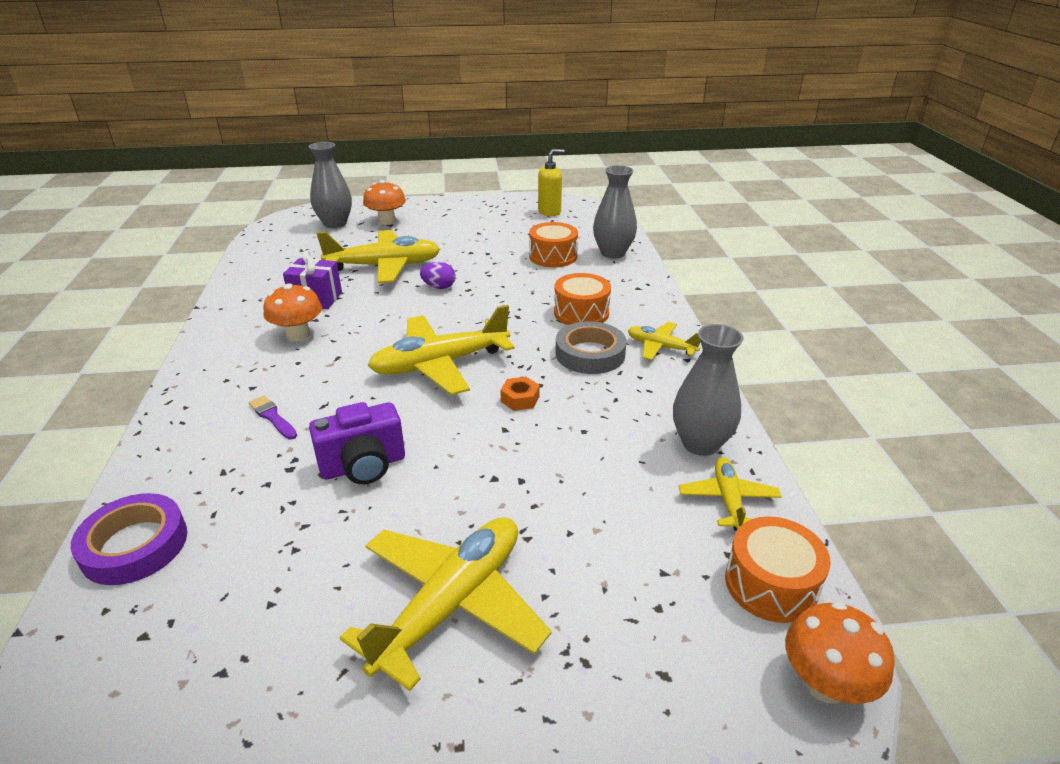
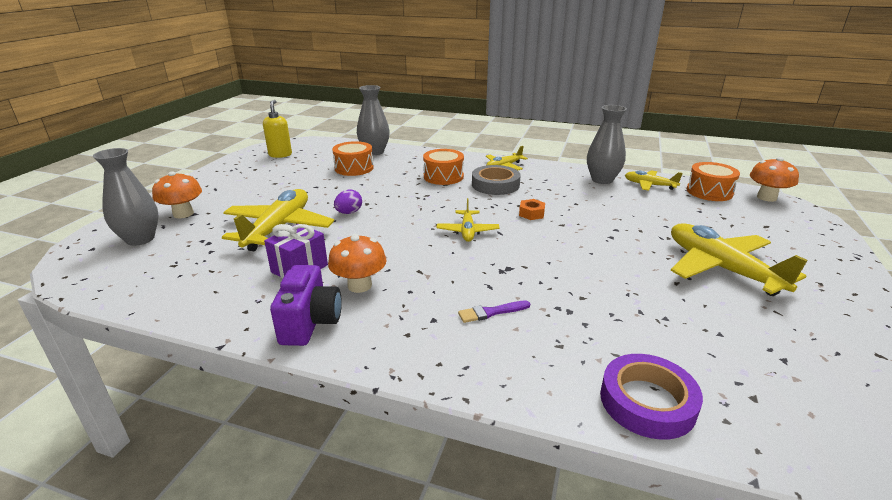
camera: 65 degrees left, 5 degrees down
purple camera [309,402,405,484] -> purple camera moved to [270,265,342,346]
yellow plane [368,305,515,395] -> yellow plane [437,198,499,242], size x0.53

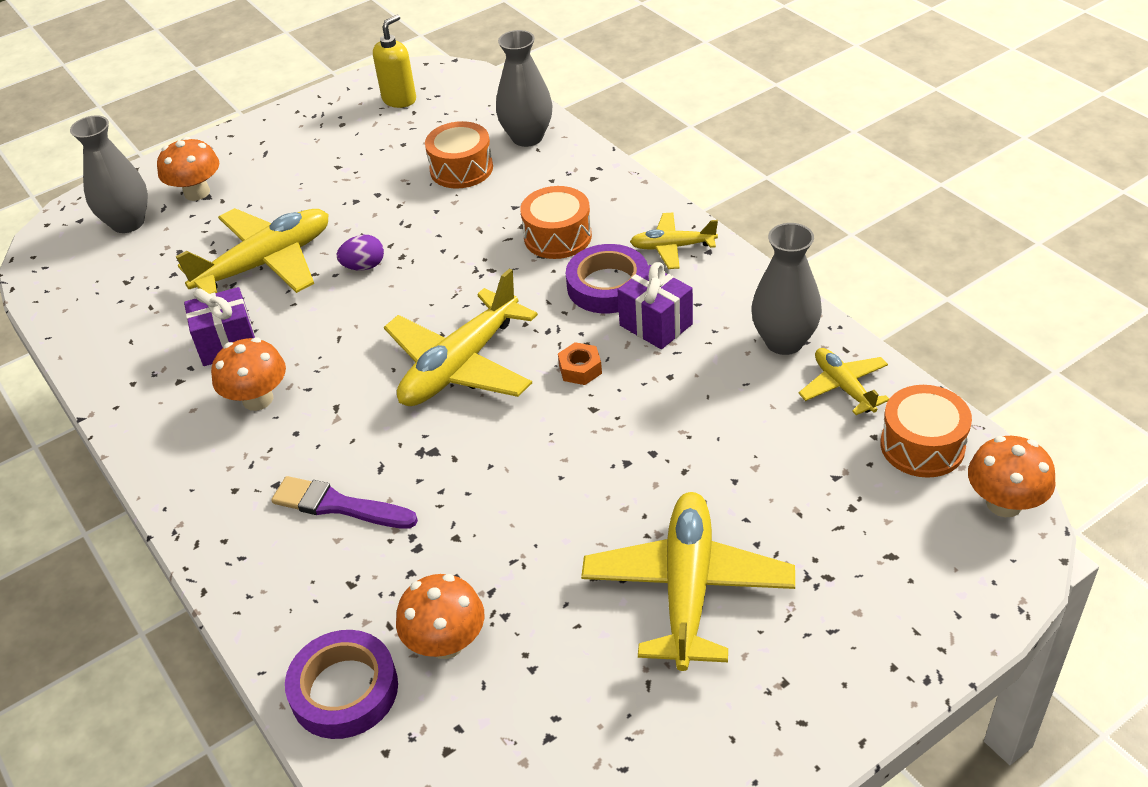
camera: 40 degrees right, 15 degrees up
purple camera [270,265,342,346] -> none
yellow plane [437,198,499,242] -> yellow plane [384,268,538,406], size x1.87
purple brush [458,300,531,323] -> purple brush [271,476,418,529], size x1.57
grey tape [472,165,521,195] -> purple tape [566,244,648,313]
none -> orange mushroom [396,574,484,659]
none -> purple gift [617,262,693,349]

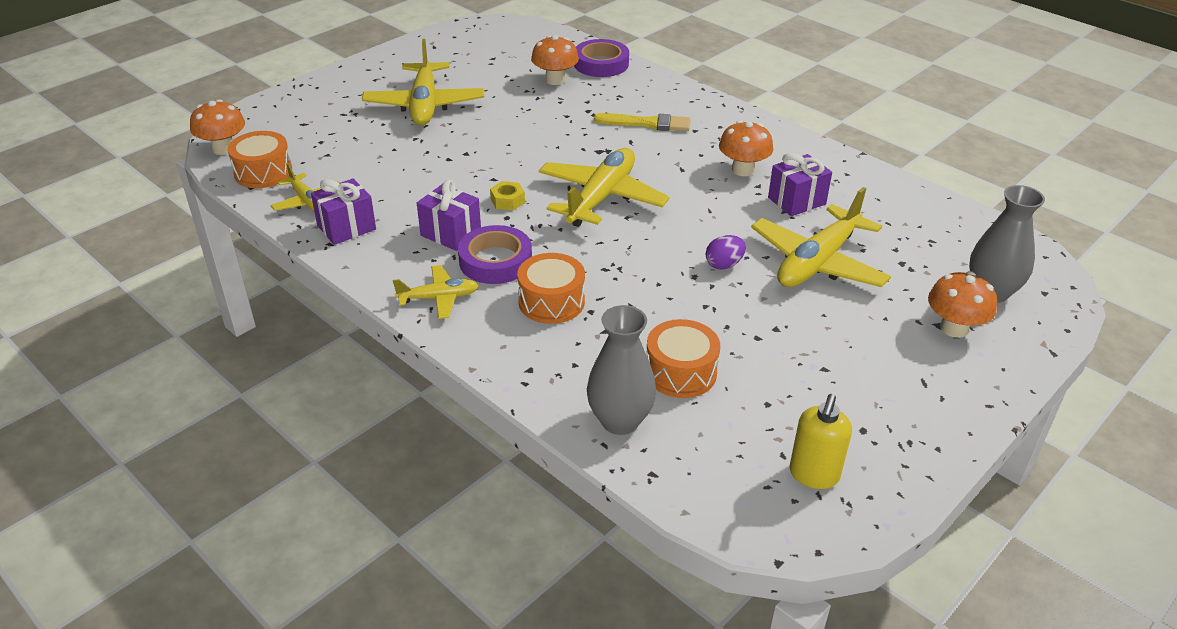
camera: 165 degrees right, 5 degrees down
purple brush [271,476,418,529] -> yellow brush [594,113,691,131]
orange nut [558,342,602,385] -> yellow nut [490,181,525,210]
grey vase [752,223,822,355] -> purple gift [311,178,376,245]

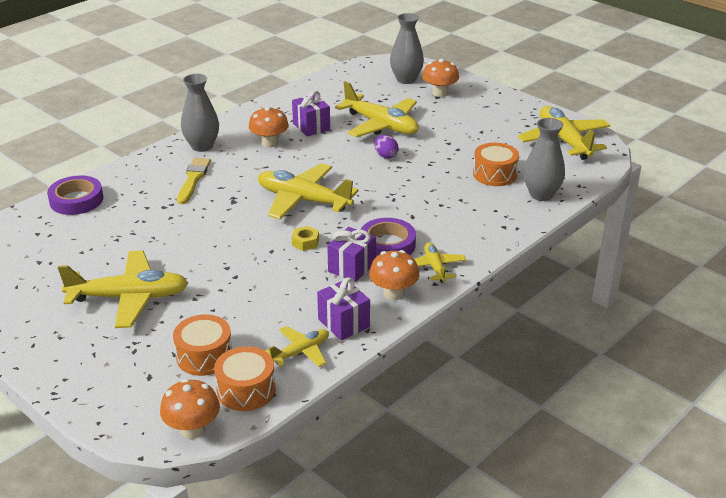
camera: 90 degrees left, 5 degrees down
orange drum [517,253,585,324] -> orange drum moved to [173,315,232,376]
orange mushroom [531,35,579,85] -> orange mushroom moved to [369,250,419,300]
yellow soap dispenser [790,394,852,489] -> yellow plane [518,106,610,160]
none -> grey vase [181,74,219,152]

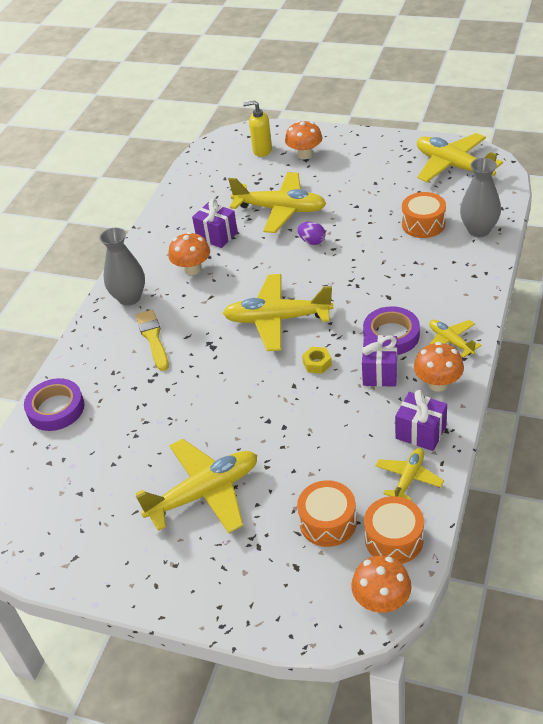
camera: 20 degrees left, 10 degrees up
grey vase [390,13,424,84] -> yellow soap dispenser [243,100,272,157]

